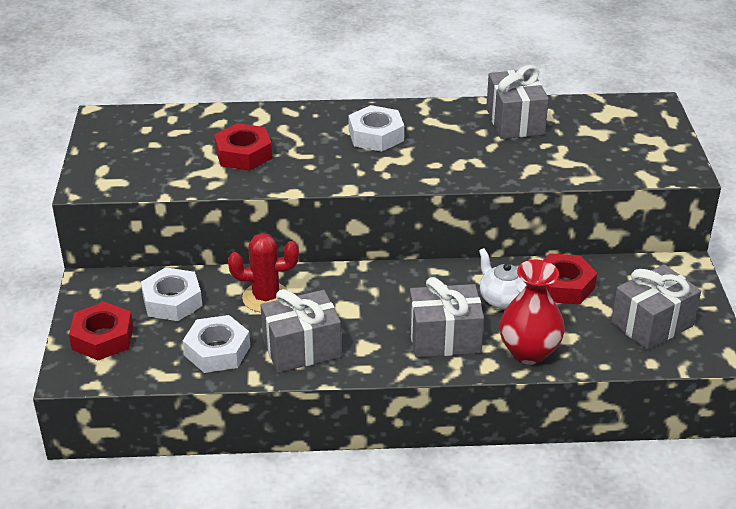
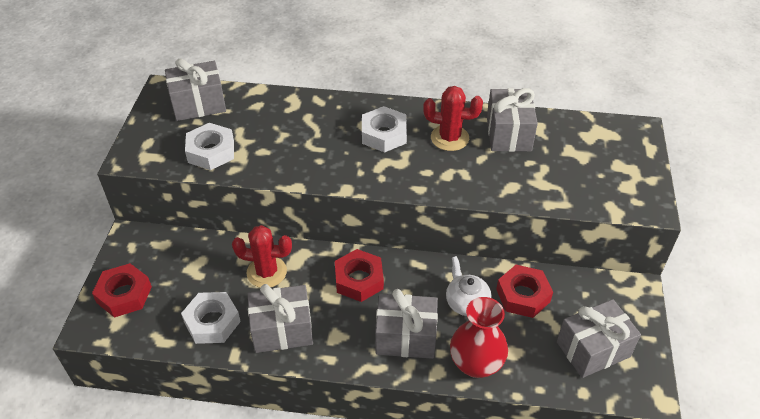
camera: 10 degrees right, 10 degrees up
white nut [141,267,202,321] -> white nut moved to [185,123,234,170]
red nut [214,123,272,171] -> red nut moved to [335,249,384,302]
none -> grey gift [165,58,226,121]
none -> red cactus [423,86,483,151]

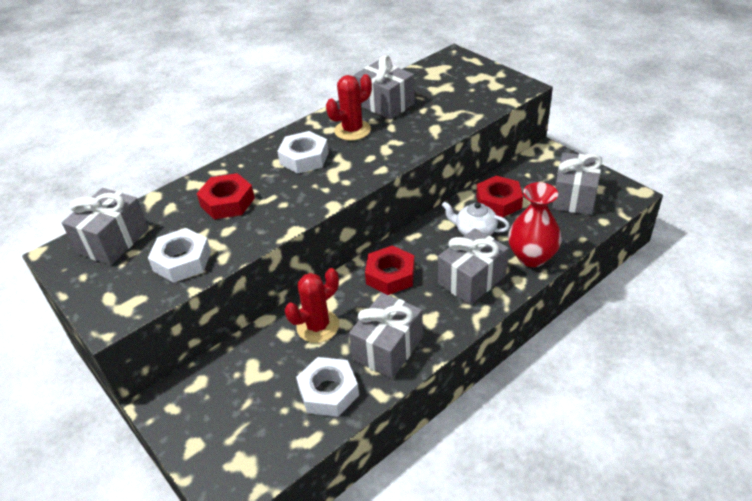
camera: 45 degrees left, 5 degrees down
red nut [92,263,152,317] -> red nut moved to [197,173,255,219]

